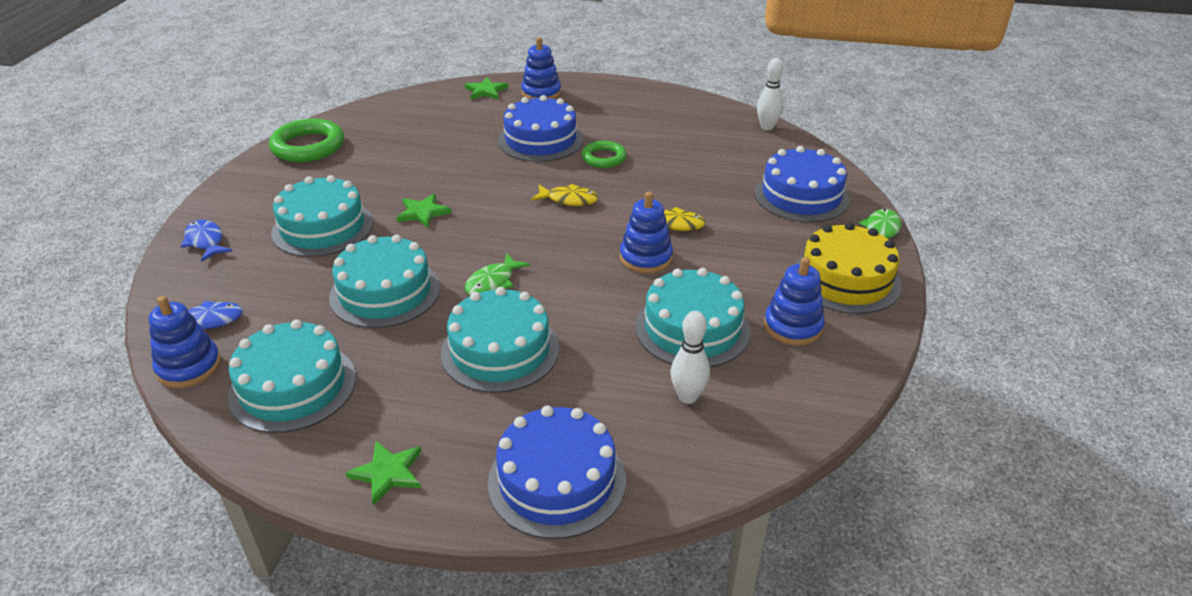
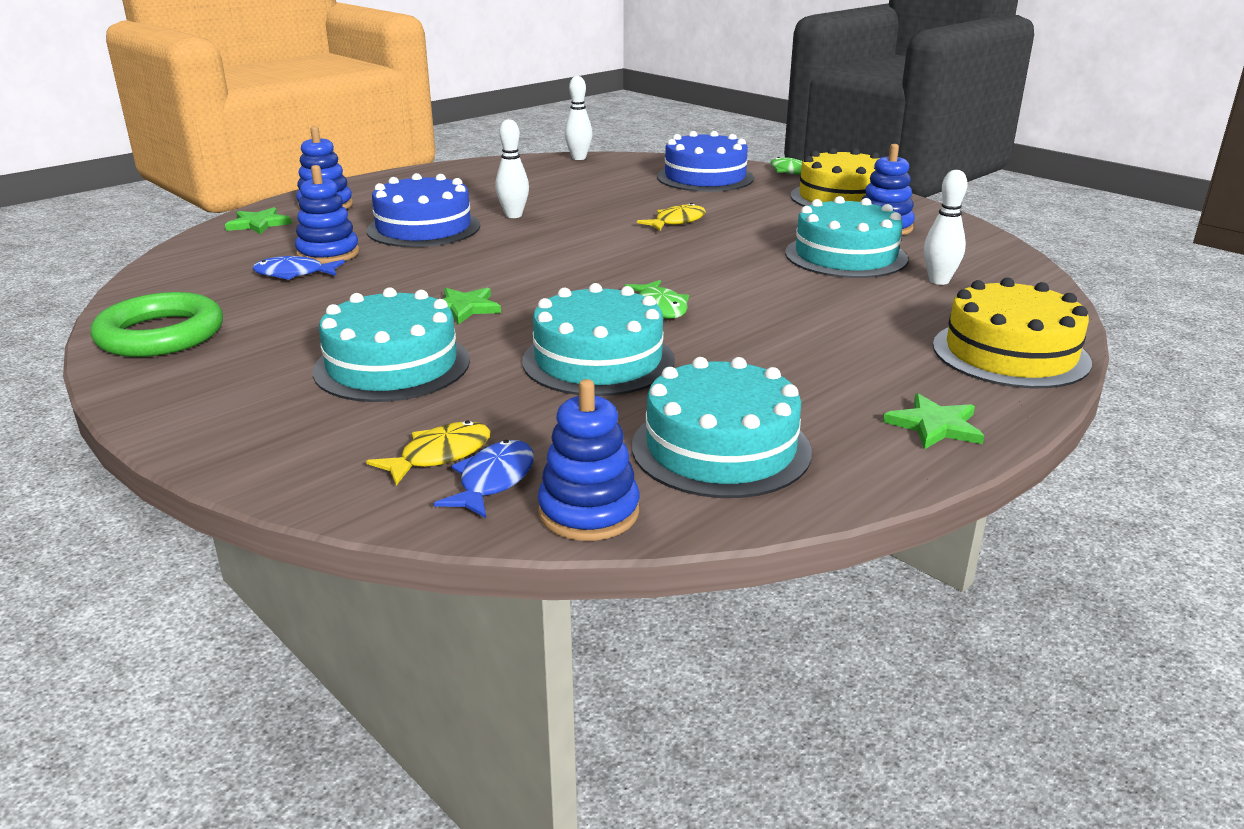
camera: 55 degrees left, 10 degrees down
blue fish [181,220,232,261] -> blue fish moved to [253,256,345,280]
turquoise cake [441,287,559,393] -> none
blue cake [488,406,626,539] -> yellow cake [933,278,1092,388]
yellow fish [531,184,598,206] -> yellow fish moved to [366,420,490,486]
green ring [582,141,627,168] -> white bowling pin [495,119,529,218]
blue stacking toy [620,192,673,274] -> blue stacking toy moved to [295,165,359,264]

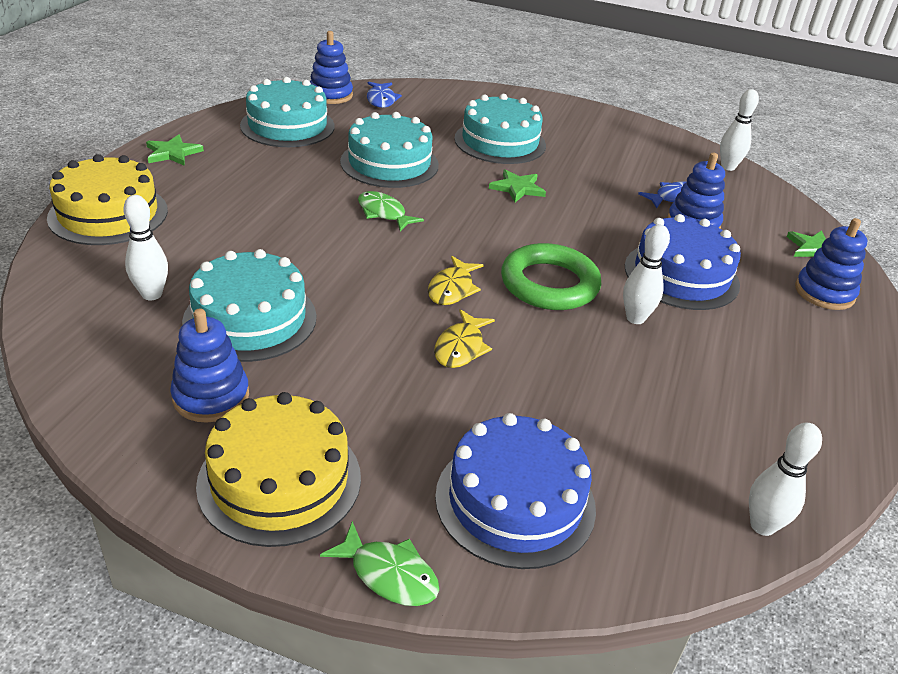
camera: 150 degrees right, 10 degrees up
green ring [91,292,223,357] -> green ring moved to [501,243,601,310]
yellow fish [366,420,490,486] -> yellow fish moved to [428,256,483,305]
none -> white bowling pin [720,89,759,171]

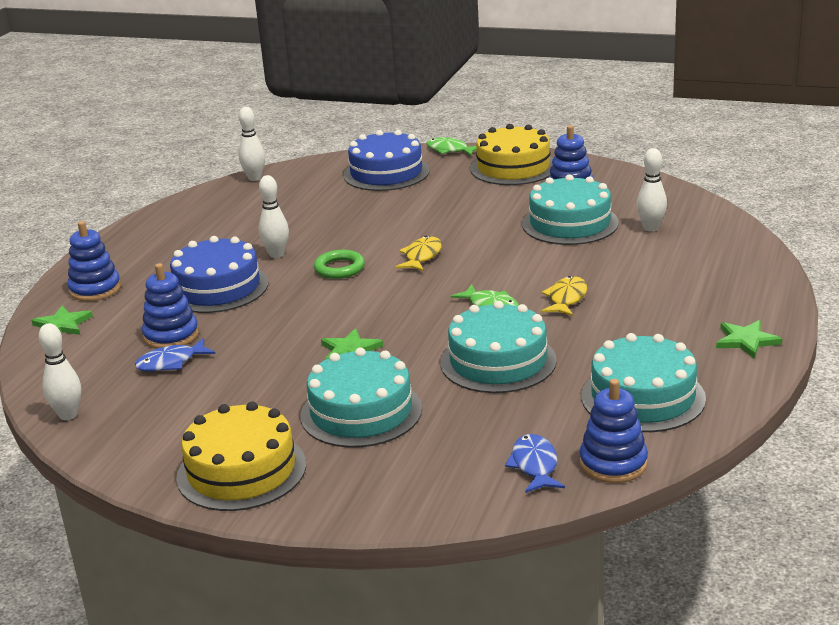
camera: 175 degrees left, 10 degrees down
yellow cake [47,154,168,245] -> yellow cake moved to [176,402,306,511]
yellow fish [434,309,495,368] -> yellow fish moved to [541,276,587,316]
green ring [501,243,601,310] -> green ring [314,250,365,279], size x0.61

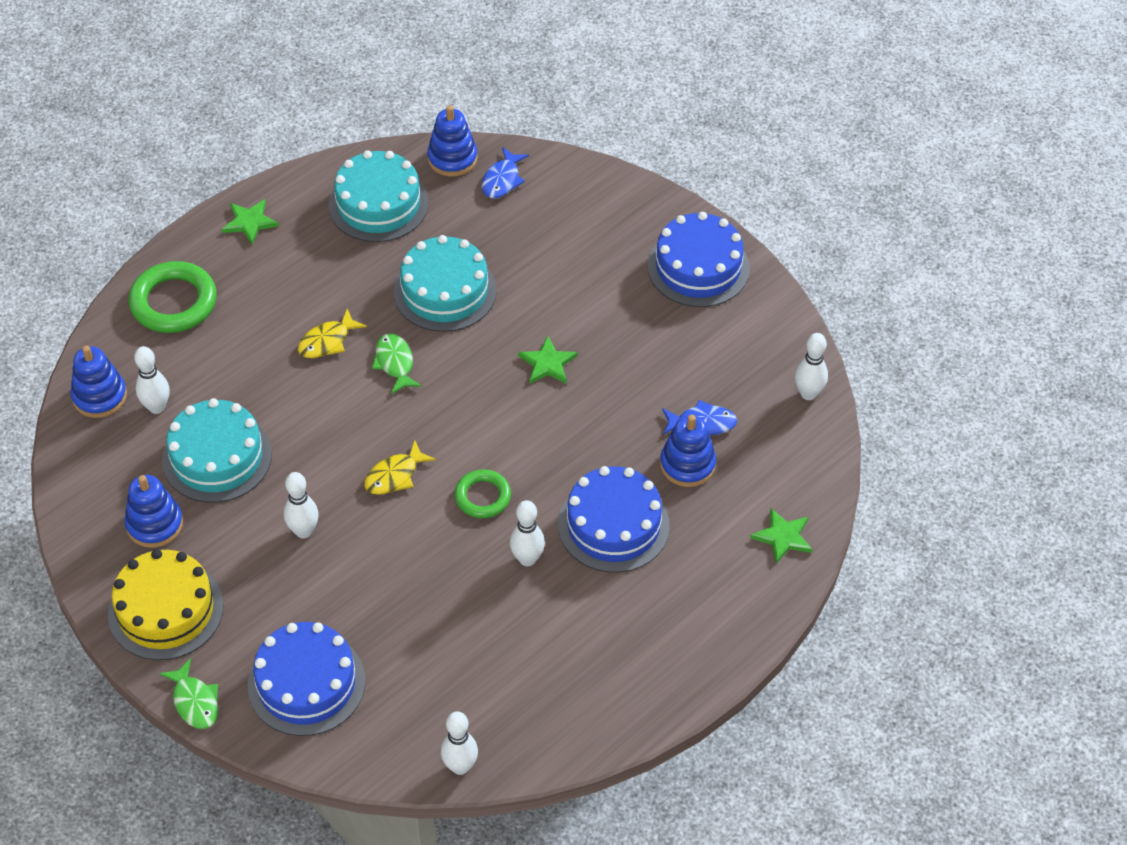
camera: 155 degrees left, 25 degrees up
blue stacking toy [67,221,121,301] -> blue stacking toy moved to [70,346,127,418]
yellow cake [176,402,306,511] -> blue cake [648,212,750,307]
turquoise cake [300,347,422,448] -> none
none -> green ring [129,261,217,333]
none -> white bowling pin [284,472,319,538]

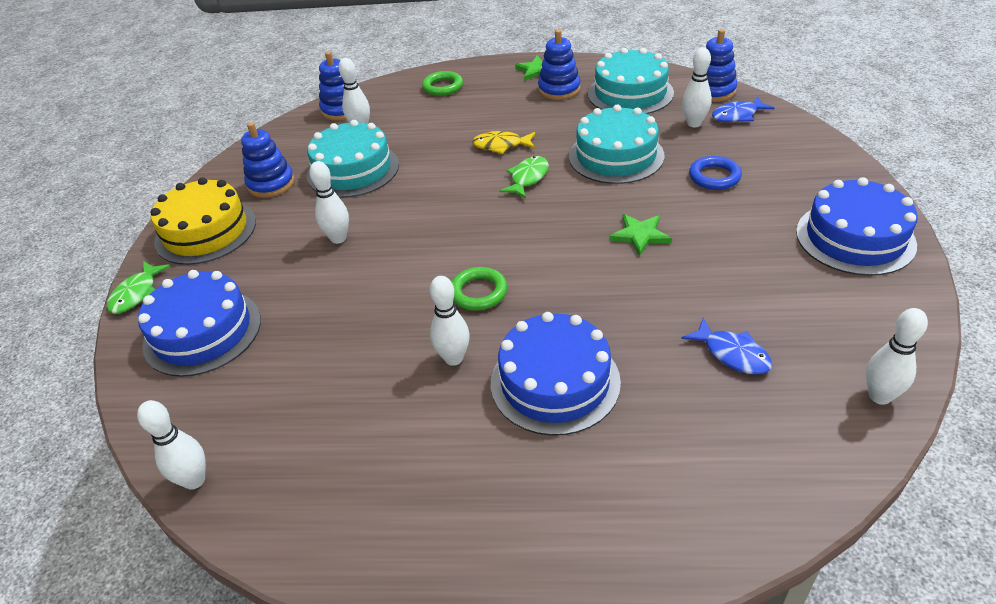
camera: 50 degrees right, 10 degrees down
green ring [129,261,217,333] -> green ring [422,71,463,96], size x0.61
yellow fish [364,440,436,495] -> none
blue stacking toy [660,415,716,487] -> blue stacking toy moved to [538,30,581,100]
green star [750,508,813,564] -> none
none -> white bowling pin [682,48,712,127]
none -> blue ring [689,156,742,190]

